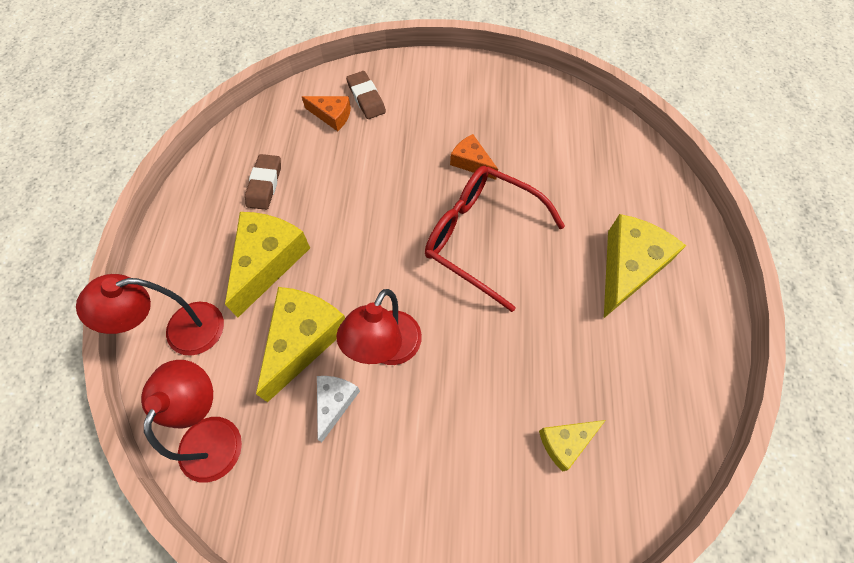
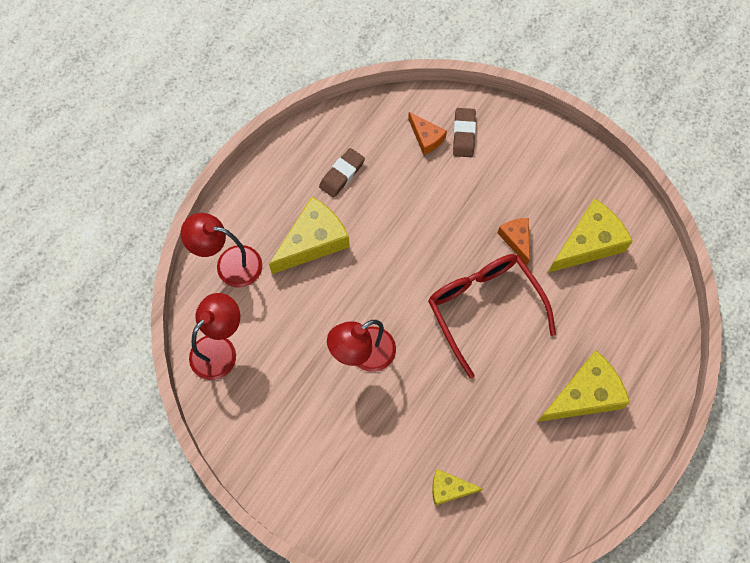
camera: 30 degrees right, 5 degrees up
yellow cheese [256,287,345,402] -> yellow cheese moved to [548,198,633,273]
white cheese [317,376,360,442] -> none

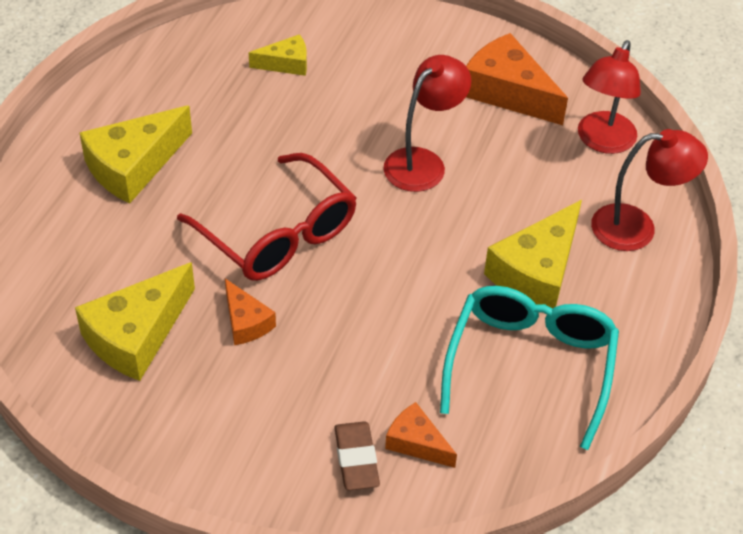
camera: 165 degrees right, 20 degrees down
brown eraser [319,148,365,198] -> turquoise glasses [440,286,619,450]
none -> orange cheese [466,33,568,125]

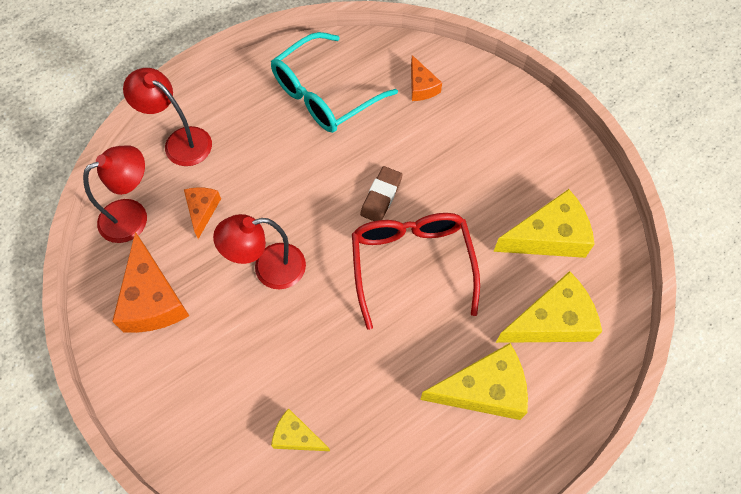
camera: 145 degrees left, 15 degrees up
orange cheese [225,278,276,345] -> orange cheese moved to [184,187,221,239]
brown eraser [334,421,380,490] -> brown eraser moved to [360,166,403,221]
yellow cheese [484,200,582,308] -> yellow cheese moved to [496,271,602,343]

